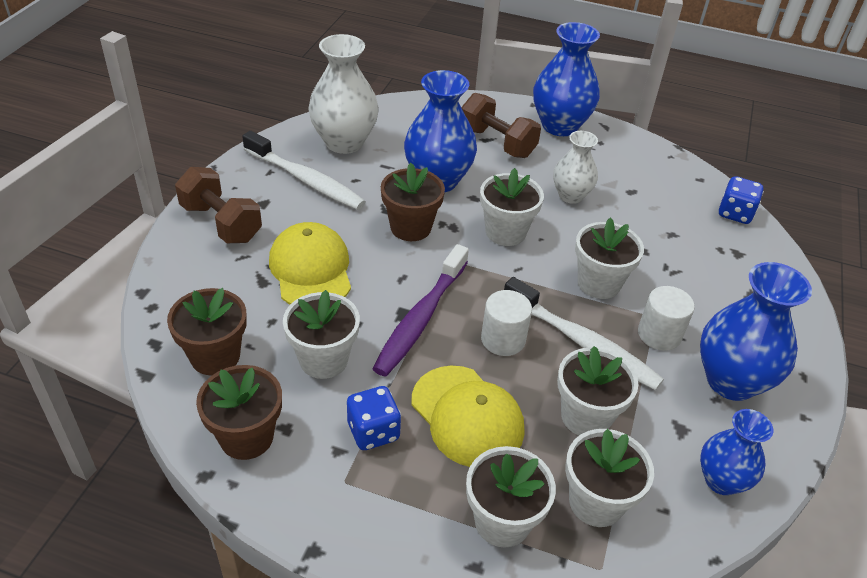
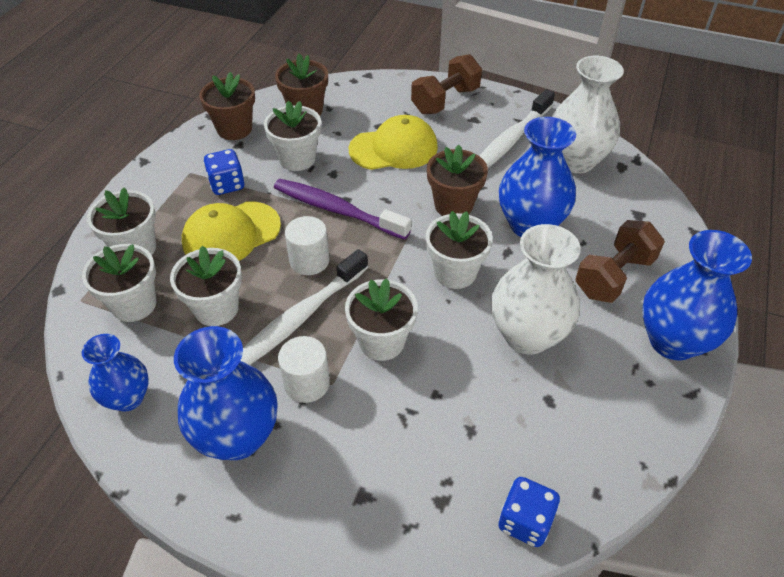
camera: 95 degrees right, 5 degrees up
white vase [553,131,598,204] -> white vase [491,224,581,354], size x1.63

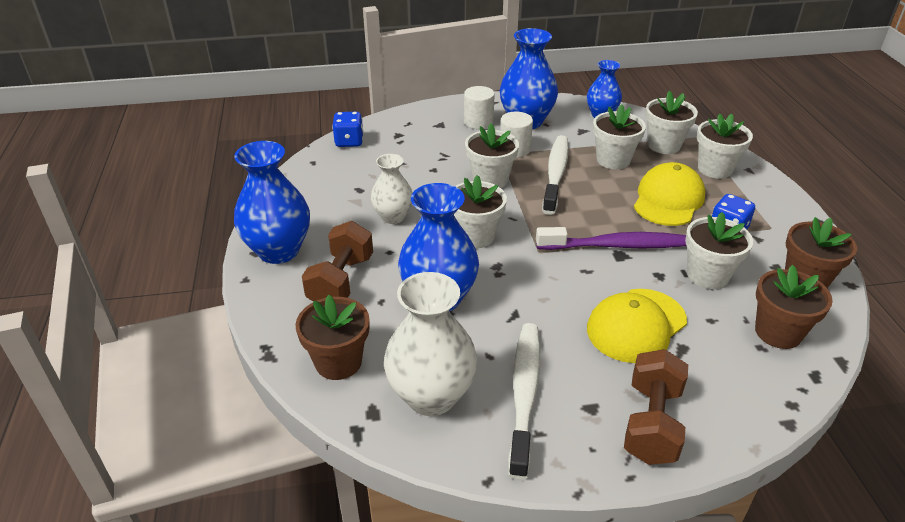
camera: 150 degrees right, 10 degrees down
white cylinder [285,216,329,275] -> white cylinder moved to [464,86,495,129]
brown flower pot [427,145,488,216] -> brown flower pot moved to [296,295,370,380]
white vase [491,224,581,354] -> white vase [371,154,413,224], size x0.61

